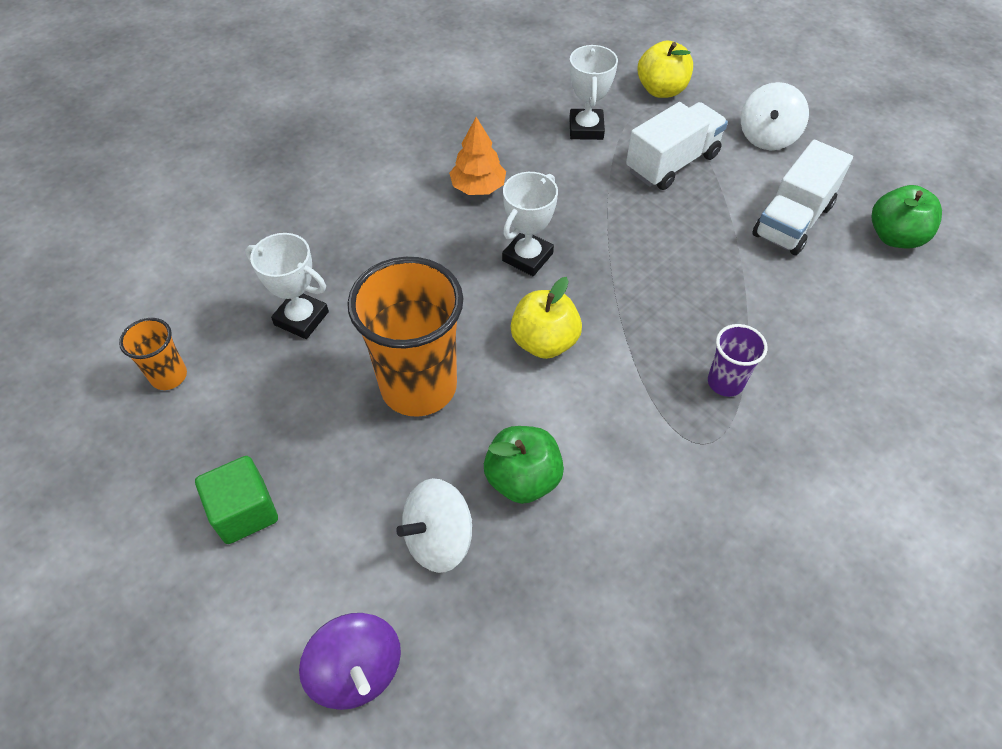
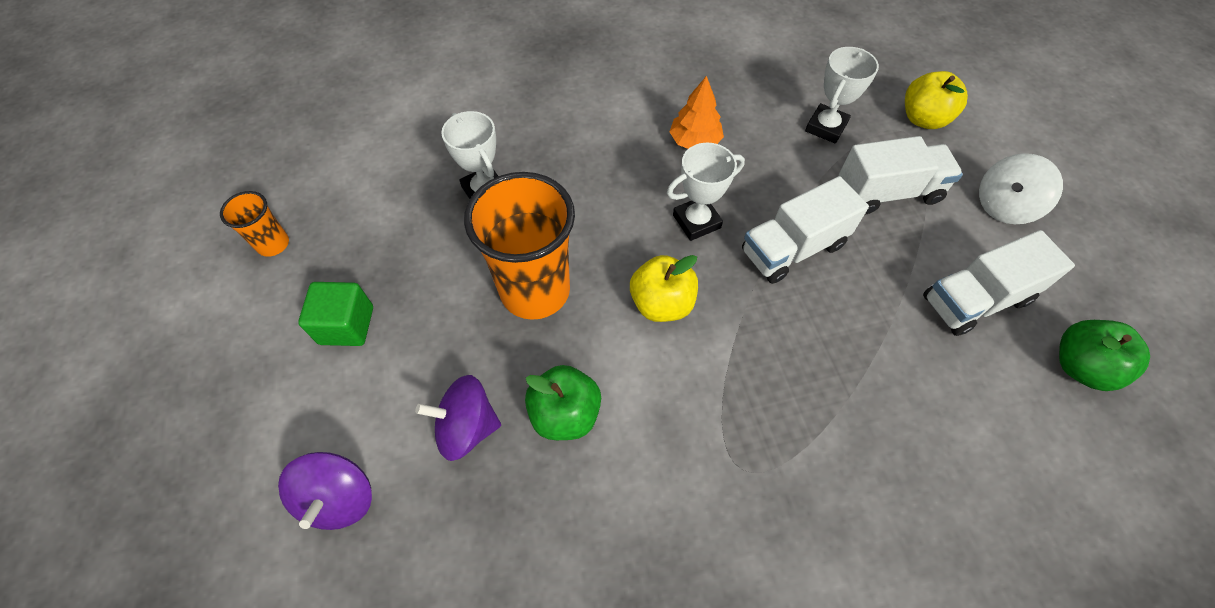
camera: 30 degrees right, 5 degrees up
orange cup [119,318,187,390] -> orange cup moved to [220,191,289,257]
white spinning top [396,478,472,573] -> purple spinning top [415,375,501,461]
purple cup [708,324,768,397] -> none
none -> white truck [742,176,869,284]

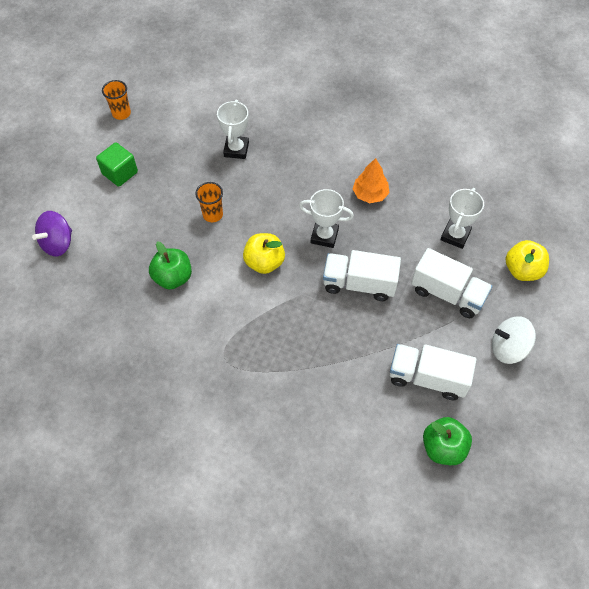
camera: 40 degrees right, 0 degrees up
purple spinning top [415,375,501,461] -> none
orange cup [464,172,575,320] -> orange cup [195,182,223,222], size x0.48
white trophy [805,47,879,144] -> white trophy turned 45 degrees counterclockwise [440,188,484,249]

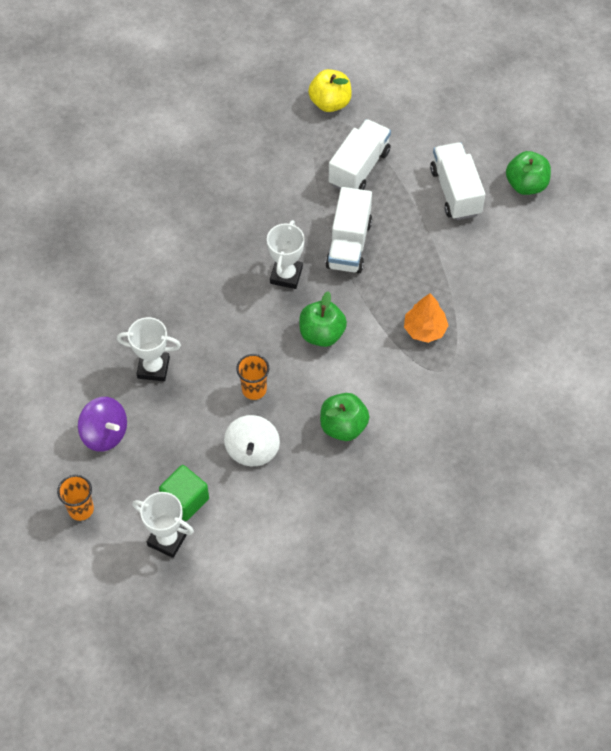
camera: 90 degrees left, 0 degrees up
purple spinning top [32,211,72,256] -> purple spinning top moved to [78,397,127,452]
yellow apple [243,233,285,274] -> green apple [299,291,347,347]
orange tree [352,158,390,203] -> orange tree moved to [404,293,449,343]
white truck [390,344,476,400] -> white truck turned 150 degrees clockwise [430,142,485,220]
white trophy [440,188,484,249] -> white trophy moved to [132,492,194,558]
white spinning top [492,316,536,364] -> white spinning top moved to [224,415,280,466]

